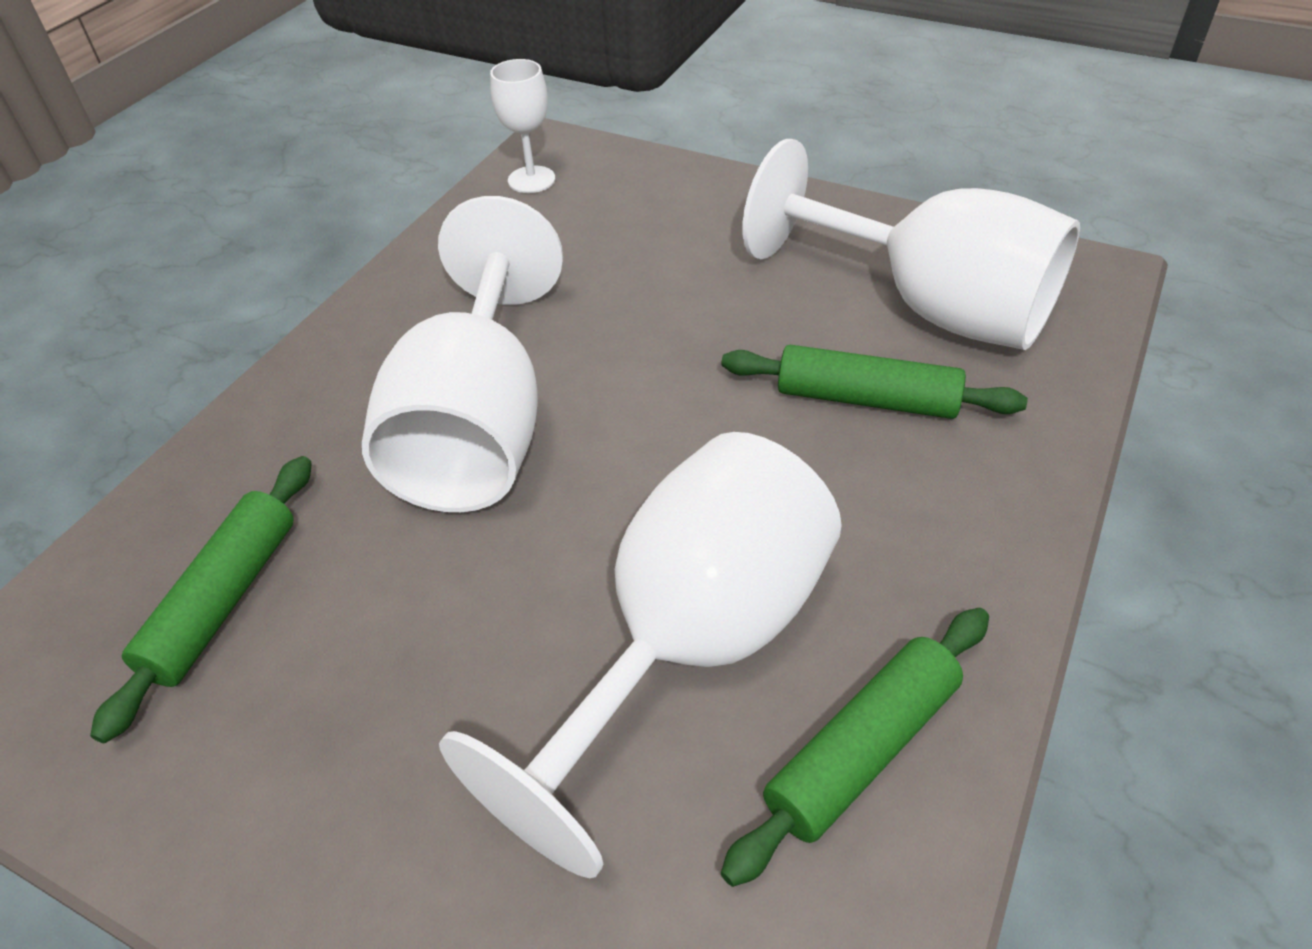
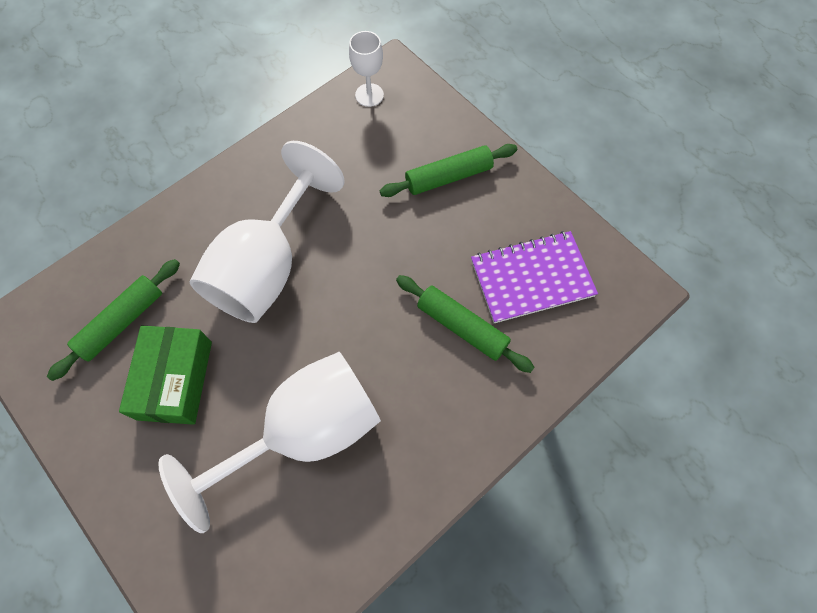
camera: 20 degrees right, 20 degrees up
green rolling pin [721,608,989,887] -> green rolling pin moved to [380,144,517,197]
white goblet [742,139,1080,350] -> purple notebook [471,231,598,323]
none -> green box [119,326,212,425]

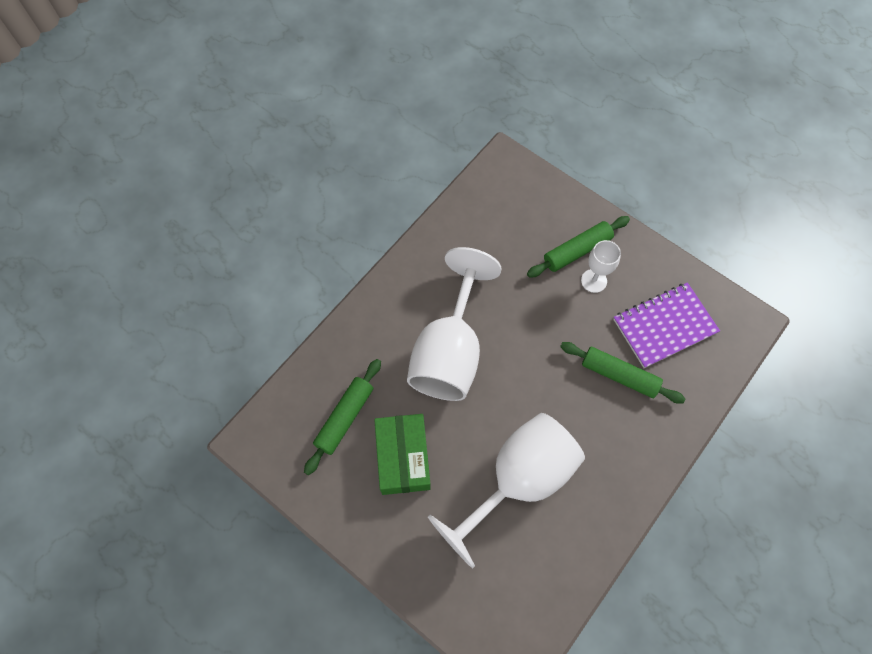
camera: 10 degrees left, 0 degrees up
white goblet [349,31,384,107] -> white goblet moved to [581,240,621,293]

